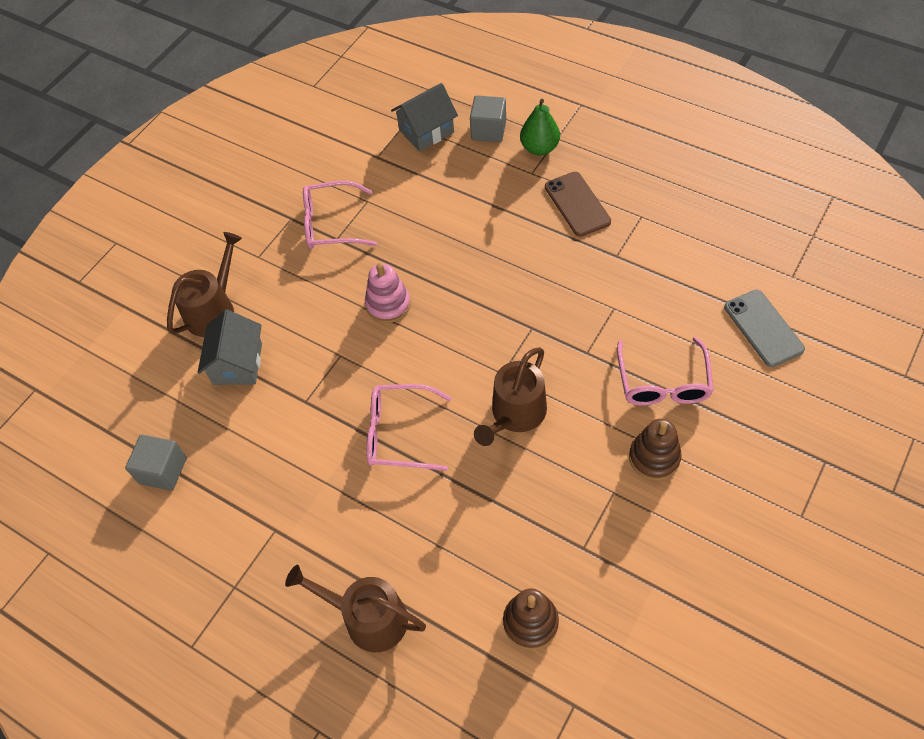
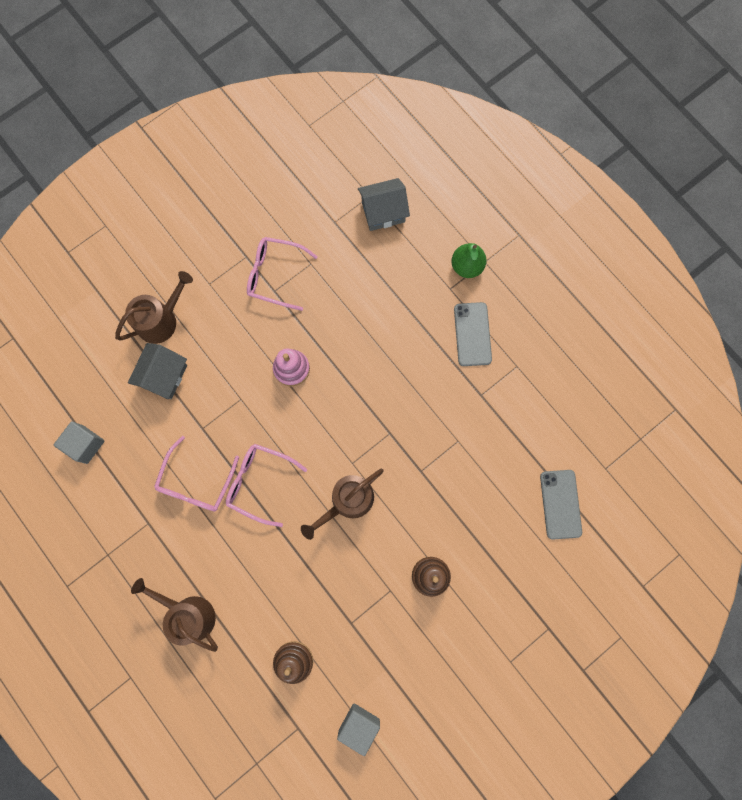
camera: 15 degrees right, 20 degrees up
grey cube [470,95,506,142] -> grey cube moved to [337,704,380,756]
brown phone [545,172,611,237] -> grey phone [454,302,492,366]
pink glasses [617,337,714,406] -> pink glasses moved to [154,436,239,511]

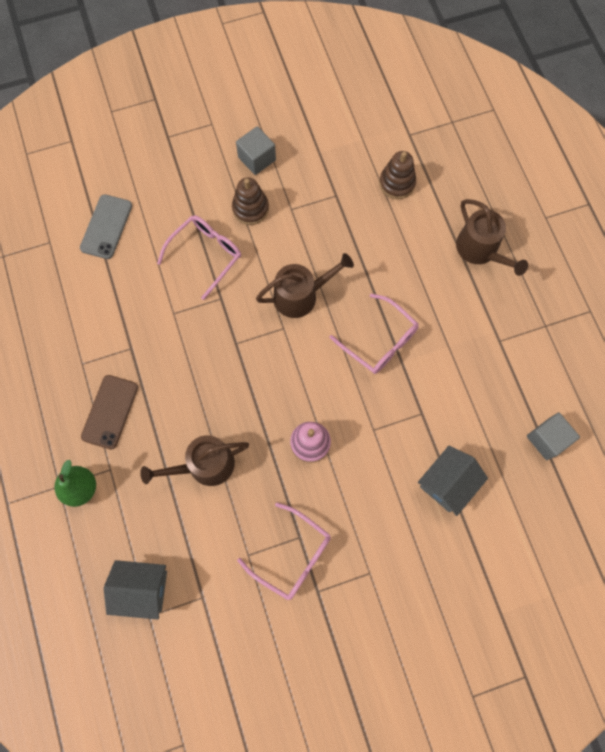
camera: 160 degrees left, 5 degrees down
brown watering can [115,271,193,344] -> brown watering can moved to [140,435,249,486]
pink glasses [154,436,239,511] -> pink glasses moved to [157,215,241,300]
grey cube [337,704,380,756] -> grey cube moved to [236,126,276,175]
grey phone [454,302,492,366] -> brown phone [81,375,138,450]

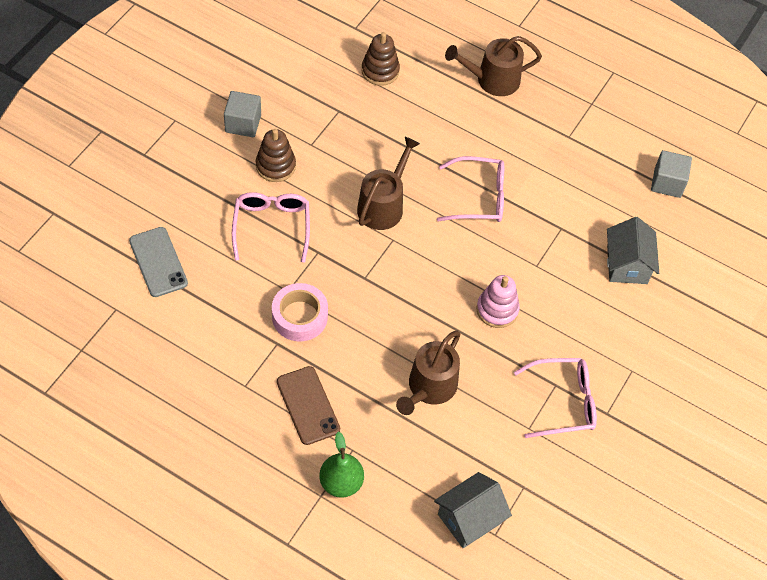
camera: 45 degrees left, 15 degrees down
brown watering can [456,199,528,276] -> brown watering can turned 150 degrees clockwise [445,36,542,96]
none -> pink tape [272,283,328,341]

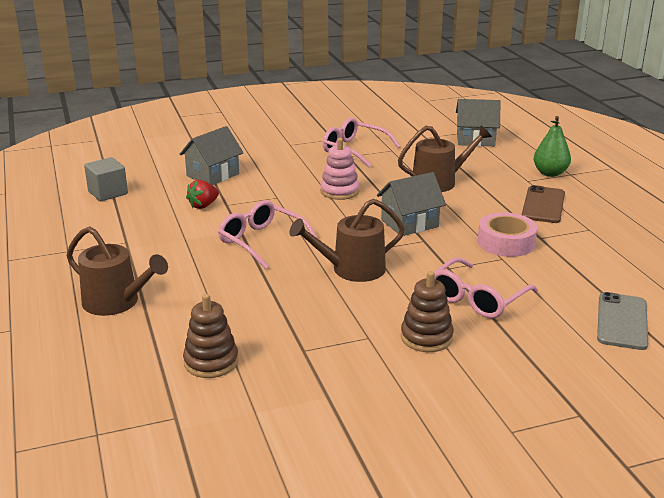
camera: 135 degrees left, 30 degrees down
grey cube [224,91,261,137] -> none
none -> red strawberry [186,180,219,209]
none -> grey house [377,172,446,236]

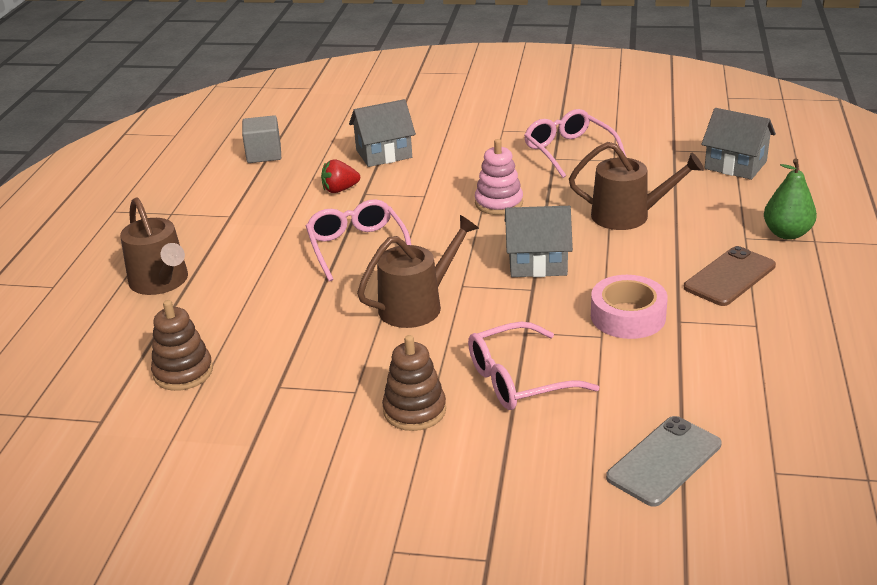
camera: 30 degrees right, 5 degrees up
brown watering can [289,199,405,282] -> brown watering can turned 135 degrees clockwise [357,215,479,328]

